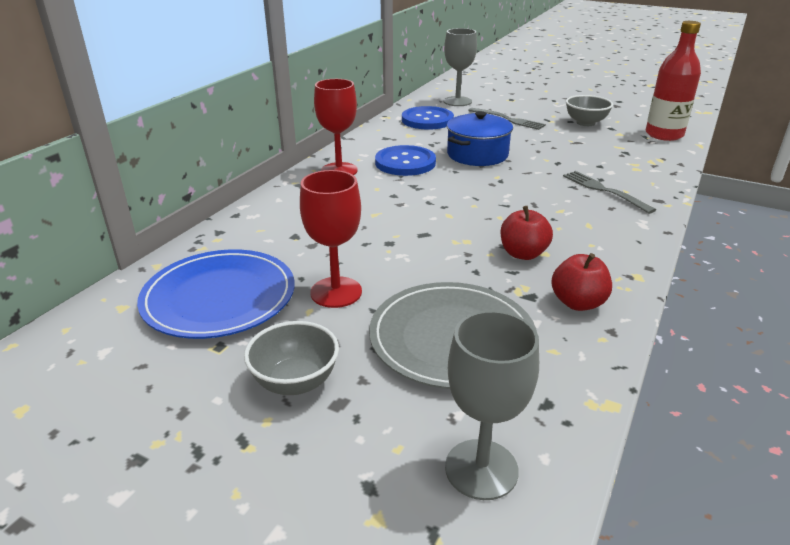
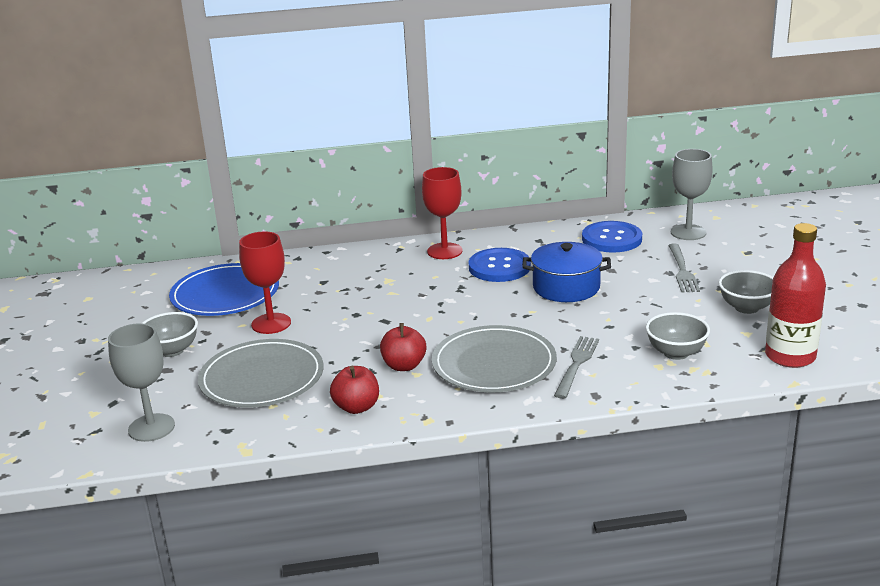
camera: 55 degrees right, 5 degrees down
none -> grey plate [432,325,557,392]
none -> grey bowl [646,312,710,360]

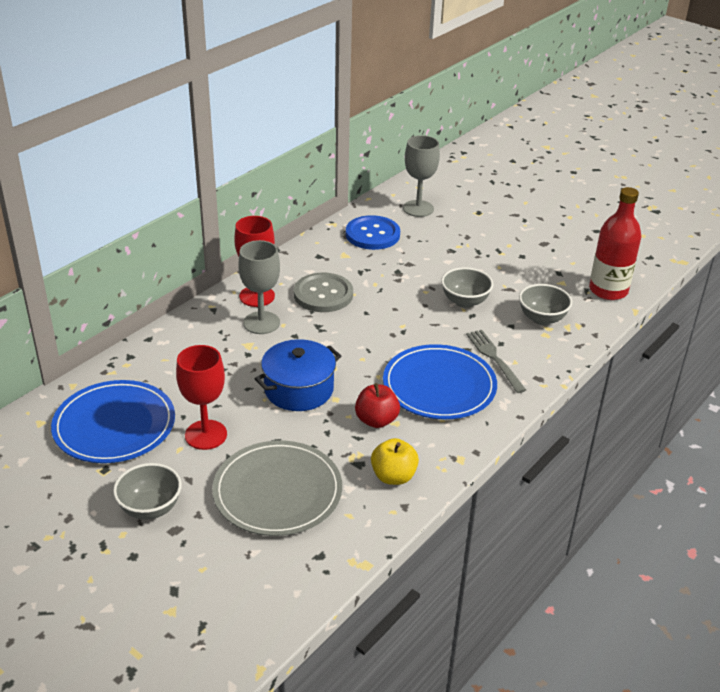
camera: 45 degrees left, 10 degrees up
grey goblet [108,323,175,442] -> grey goblet moved to [238,240,280,334]
red apple [330,366,379,414] -> yellow apple [371,438,419,485]
grey plate [432,325,557,392] -> blue plate [383,344,497,419]
blue button [469,248,531,282] -> grey button [294,273,353,312]
blue pot [522,242,611,302] -> blue pot moved to [255,339,341,411]
grey fork [668,244,700,292] -> none
grey bowl [719,270,773,314] -> grey bowl moved to [441,267,493,308]

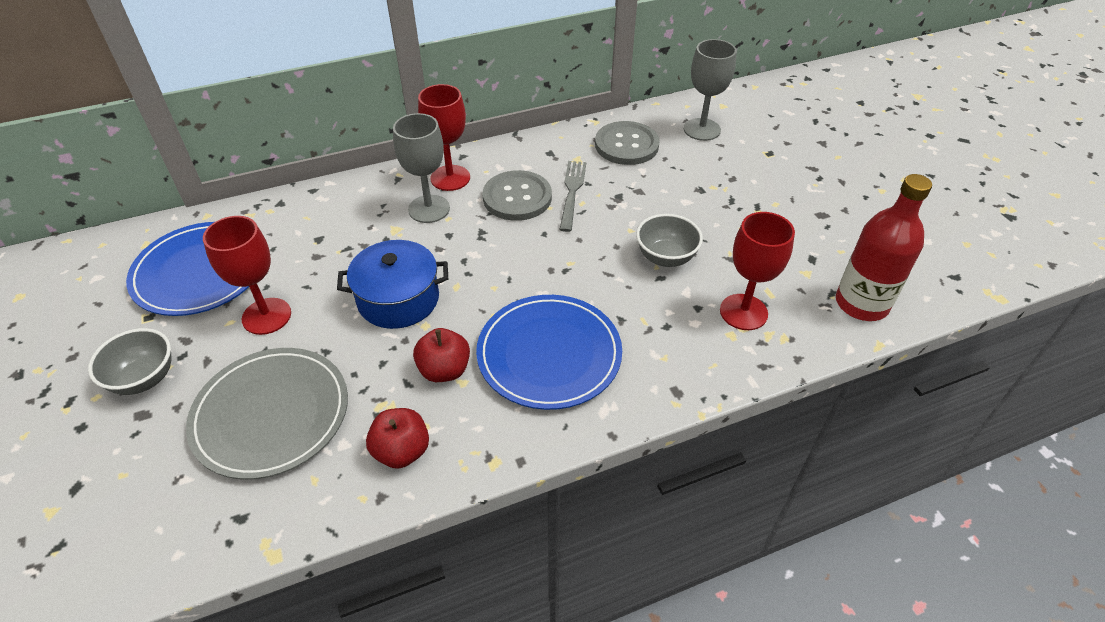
camera: 30 degrees right, 10 degrees up
blue button [346,215,400,250] -> grey button [595,121,660,165]
yellow apple [371,438,419,485] -> red apple [366,408,429,469]
grey fork [466,330,526,393] -> grey fork moved to [559,161,586,232]
grey bowl [519,284,572,325] -> red goblet [720,212,795,330]

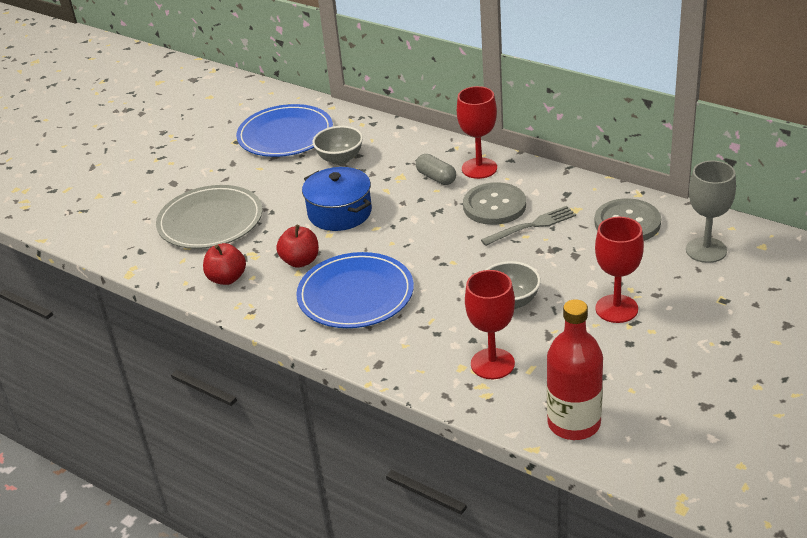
camera: 60 degrees right, 10 degrees down
grey bowl [88,328,172,395] -> grey bowl moved to [312,126,363,165]
red goblet [203,216,291,335] -> red goblet moved to [595,217,644,323]
grey goblet [393,113,450,223] -> grey capsule [416,154,456,185]

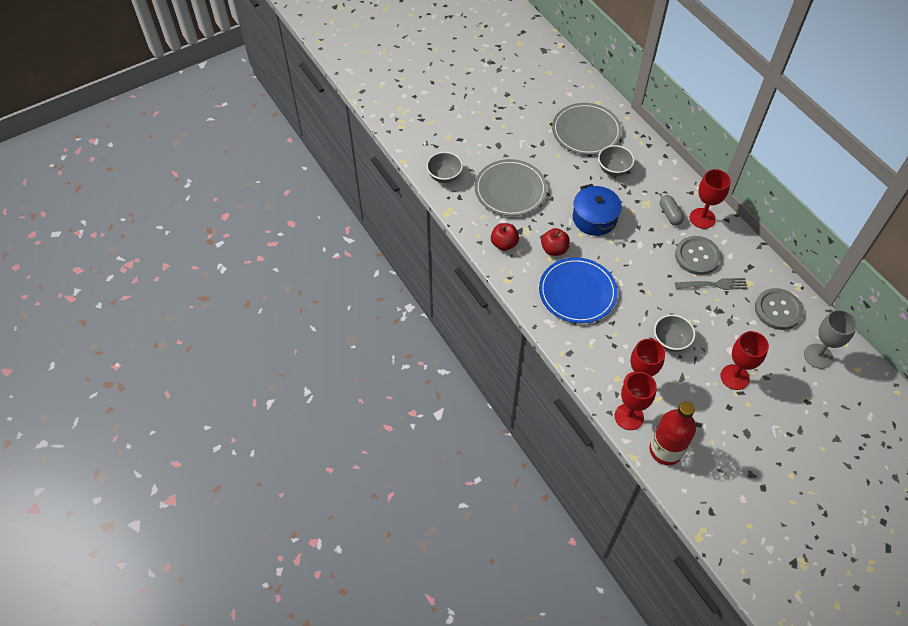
camera: 20 degrees right, 20 degrees up
blue plate [236,104,333,157] -> grey plate [552,103,622,155]
none -> grey bowl [426,152,463,183]
none -> red goblet [615,372,657,430]

